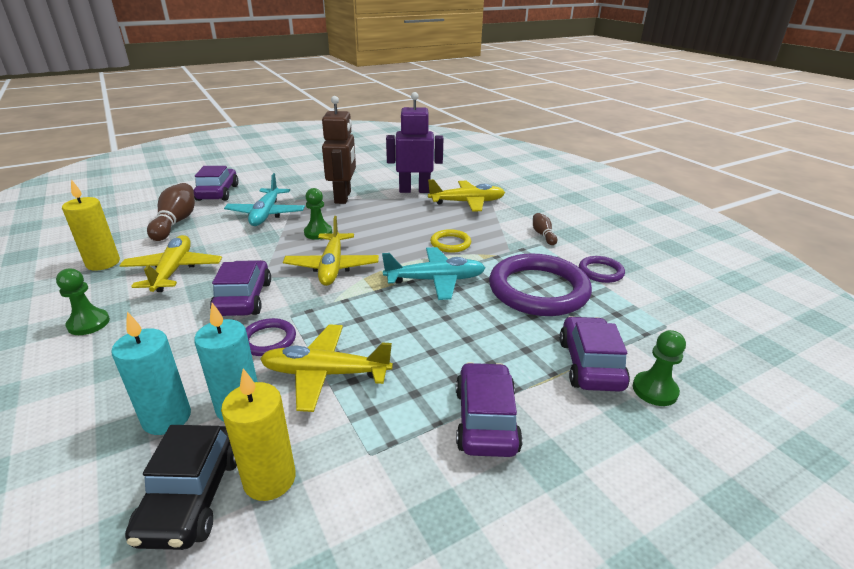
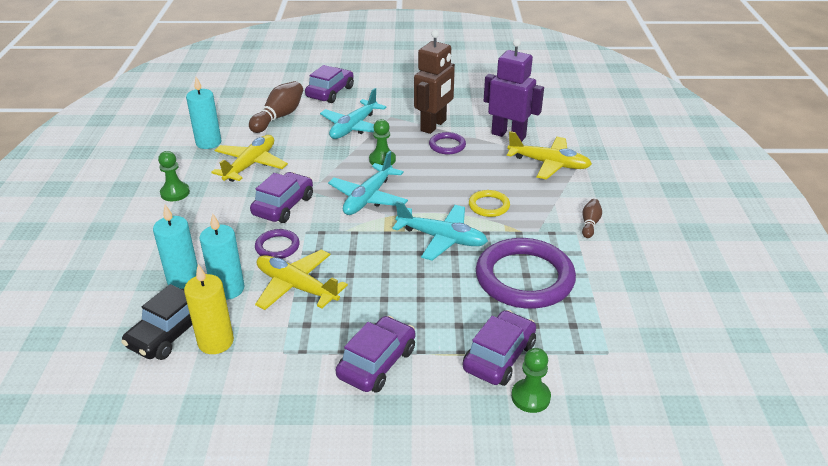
camera: 30 degrees right, 5 degrees up
yellow candle [62,179,120,271] -> turquoise candle [186,77,221,149]
yellow plane [283,216,379,286] -> turquoise plane [328,151,408,215]
purple ring [579,256,625,283] -> purple ring moved to [429,132,466,154]

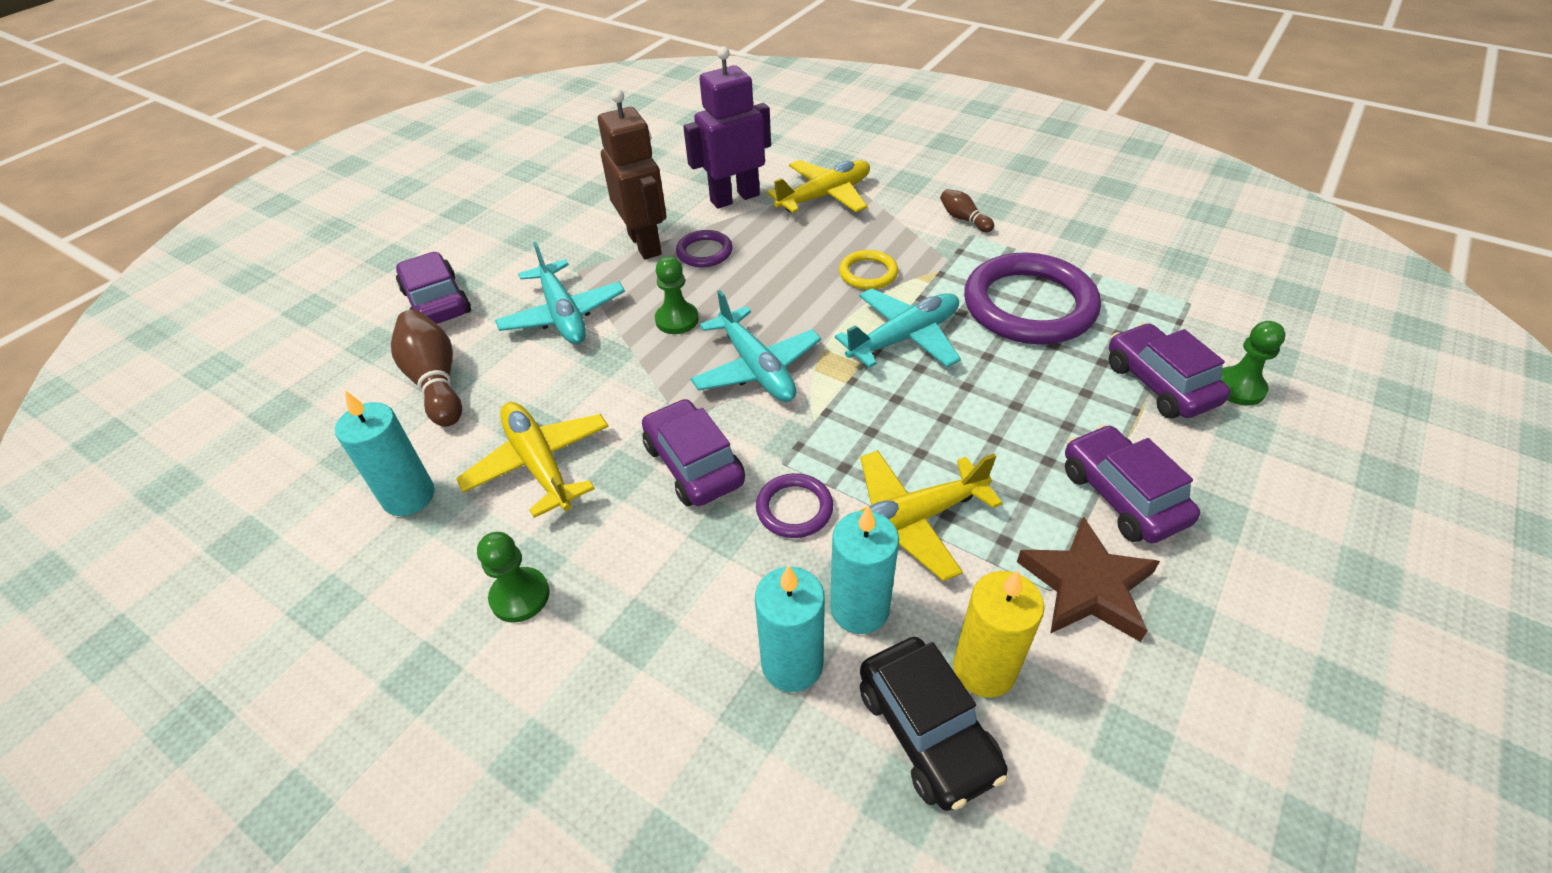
camera: 55 degrees left, 10 degrees up
none -> brown star [1017,516,1160,642]

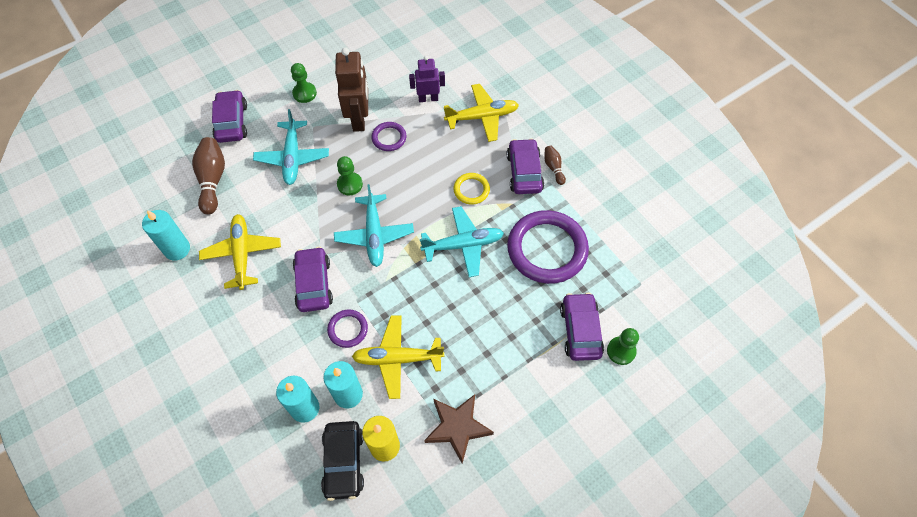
camera: 20 degrees right, 15 degrees up
green pawn [477,532,550,623] -> green pawn moved to [291,63,317,103]
purple robot [683,46,771,209] -> purple robot [409,56,445,102], size x0.62
purple car [1065,425,1200,543] -> purple car moved to [507,138,544,194]

